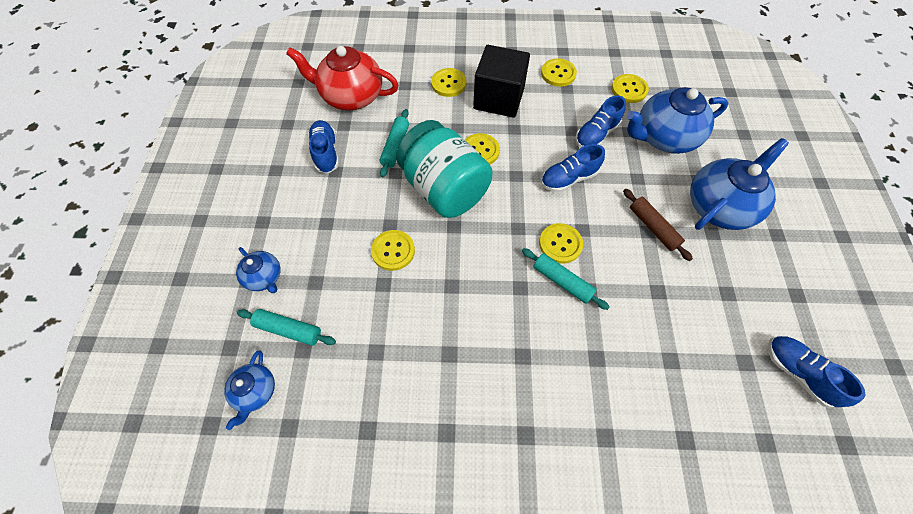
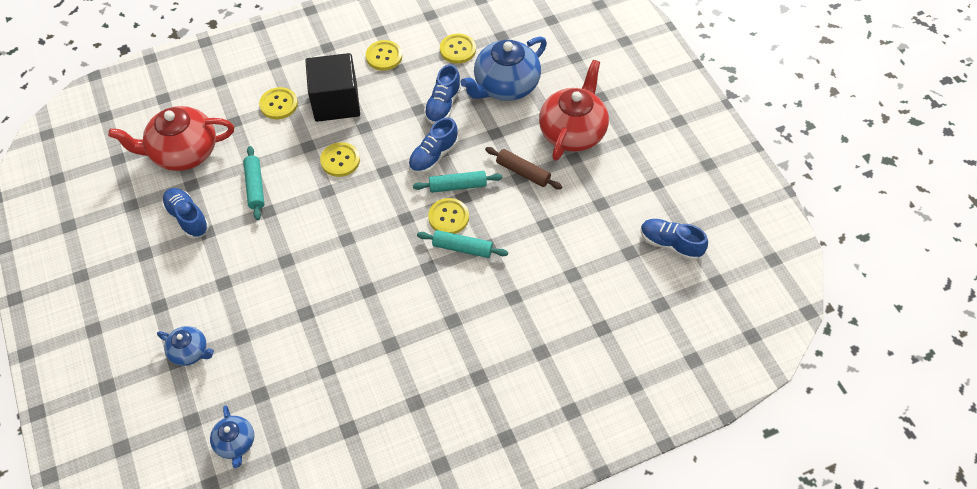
camera: 25 degrees left, 5 degrees down
turquoise rolling pin [237,309,336,346] -> turquoise rolling pin moved to [413,171,502,193]
yellow button [371,230,415,271] -> none
turquoise jar [396,120,493,218] -> none
blue teapot [690,138,789,230] -> red teapot [539,60,609,161]

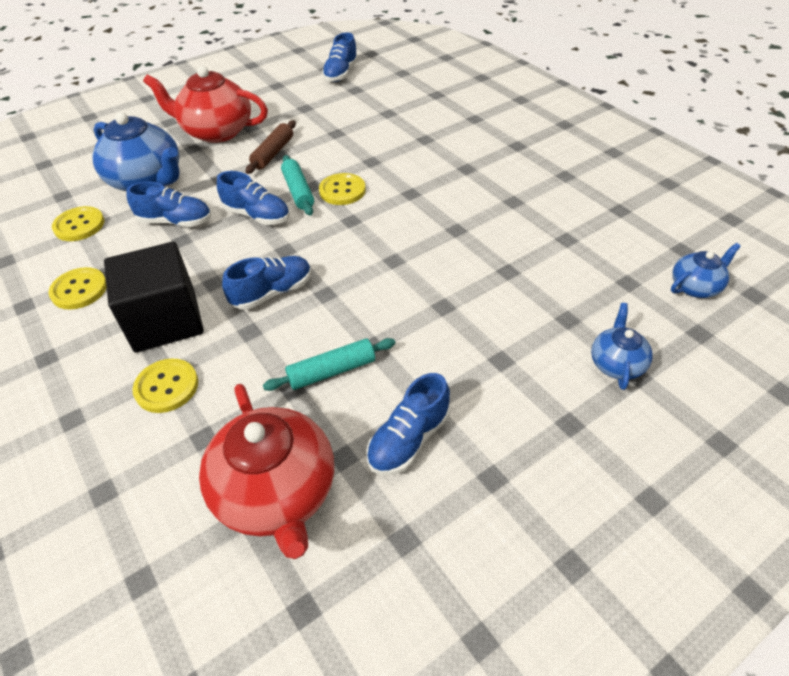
camera: 100 degrees left, 10 degrees down
yellow button [320,142,360,177] -> blue shoe [222,256,312,310]
turquoise rolling pin [417,230,508,258] -> none

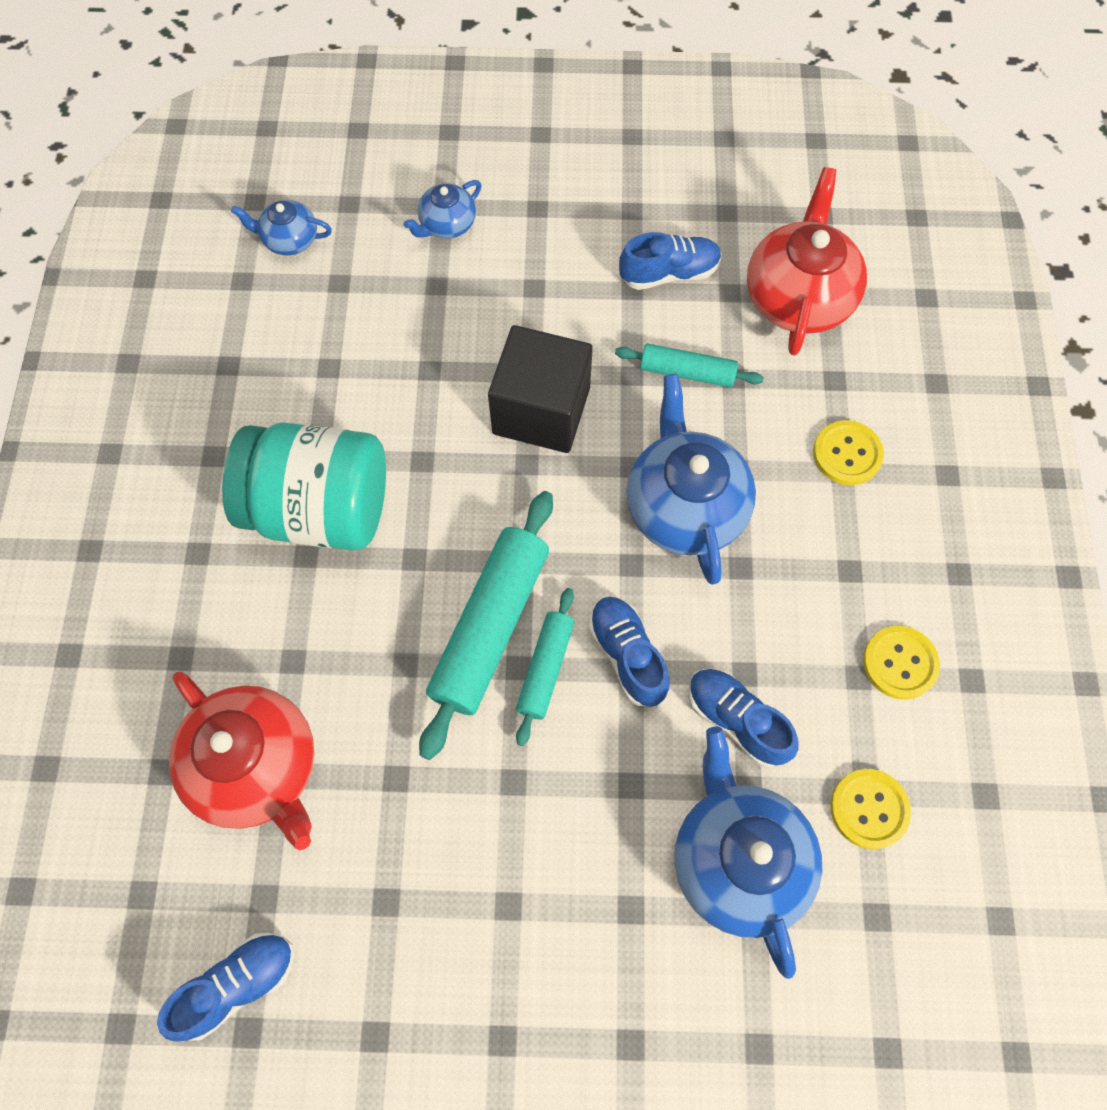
camera: 145 degrees left, 20 degrees up
black cube [104,242,204,353] -> black cube moved to [488,325,593,453]
red teapot [143,66,268,143] -> red teapot moved to [169,672,314,850]
blue shoe [222,256,312,310] -> blue teapot [626,374,756,585]
brown rolling pin [245,120,296,174] -> none
yellow button [319,173,366,205] -> turquoise rolling pin [419,491,553,760]
none -> turquoise jar [222,422,386,551]

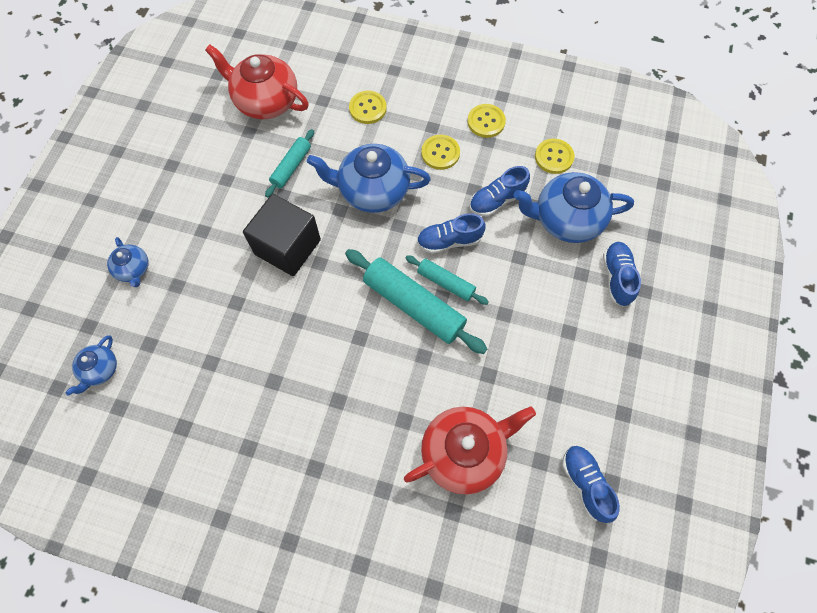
camera: 75 degrees left, 0 degrees up
turquoise jar [222,422,386,551] -> none
blue shoe [619,232,722,290] -> blue shoe moved to [603,242,641,307]
none -> yellow button [421,135,460,170]

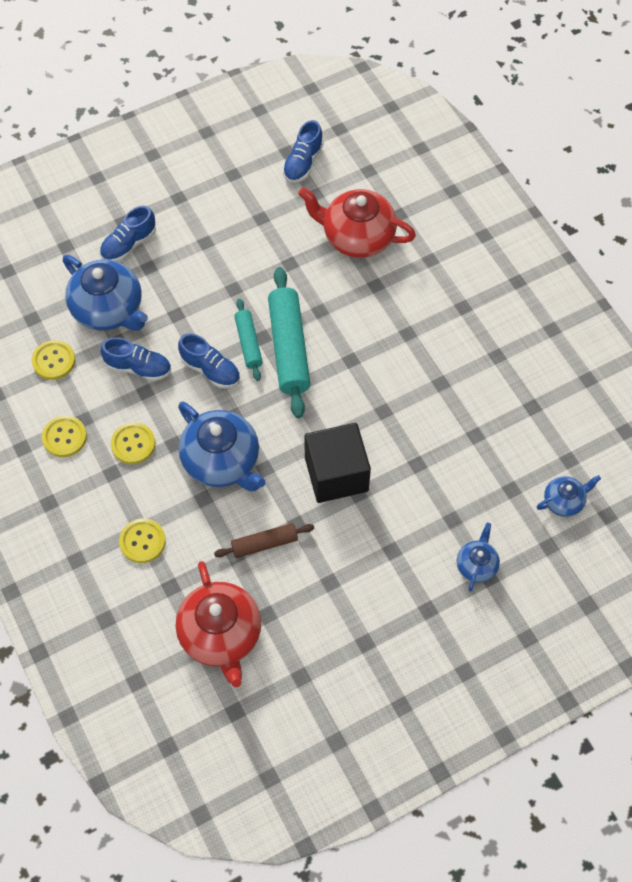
camera: 135 degrees left, 5 degrees down
turquoise rolling pin [265,129,314,198] -> brown rolling pin [214,523,314,558]

